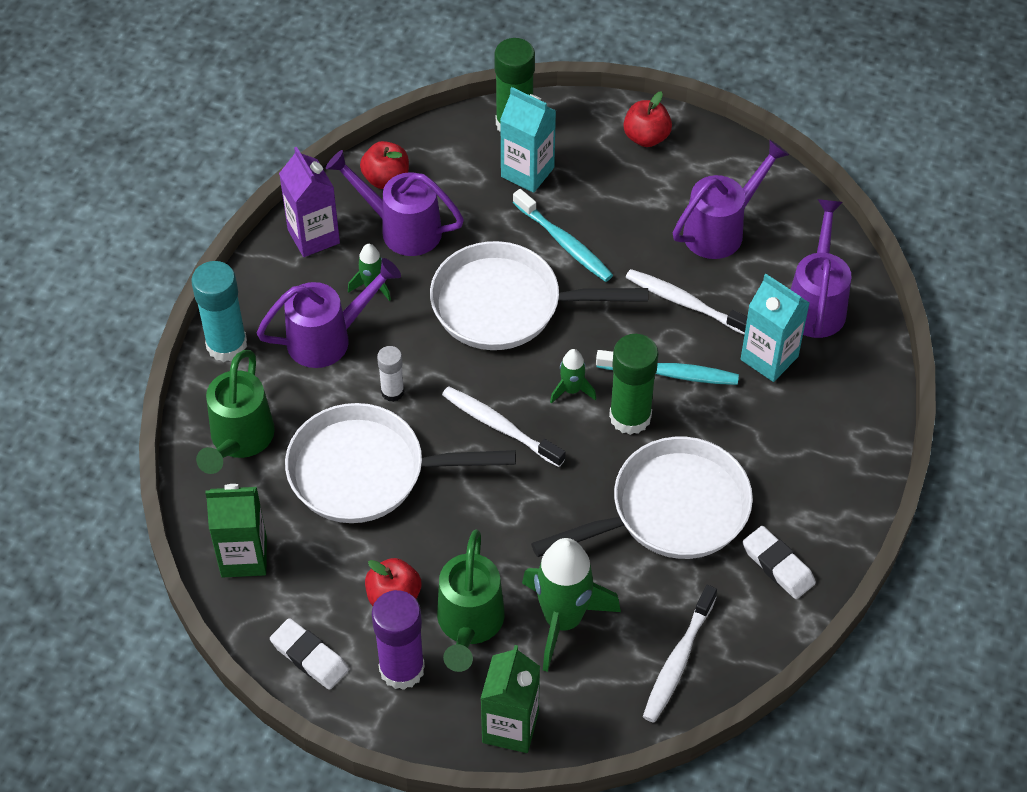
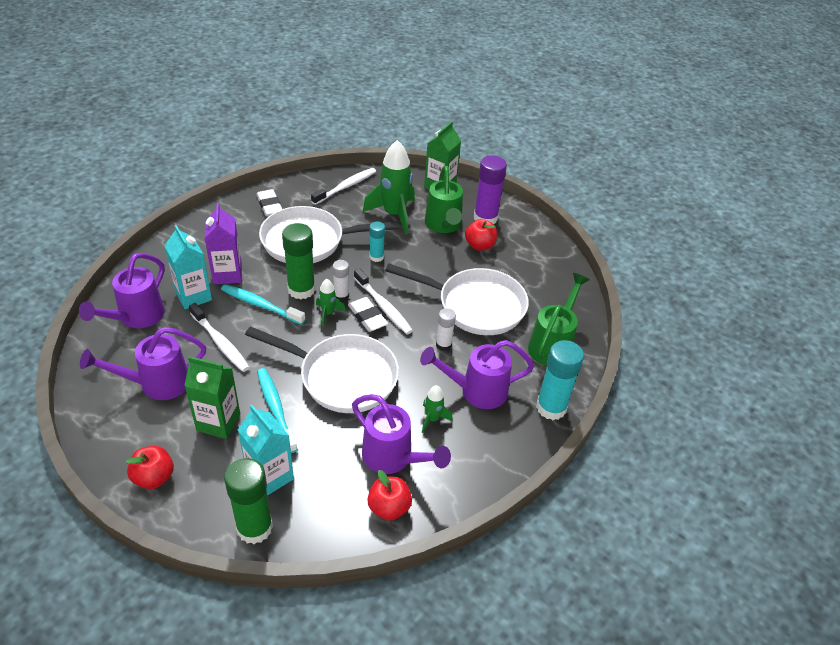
camera: 165 degrees left, 10 degrees down
green carton [205,484,267,578] -> green carton moved to [184,356,240,439]
white eraser [270,618,349,690] -> white eraser moved to [348,297,388,332]
purple carton [279,147,340,257] -> purple carton moved to [205,203,242,284]
green watering can [437,530,505,672] -> green watering can turned 150 degrees clockwise [425,165,463,233]
none -> white glue stick [332,260,349,301]
none -> turquoise glue stick [370,222,385,262]

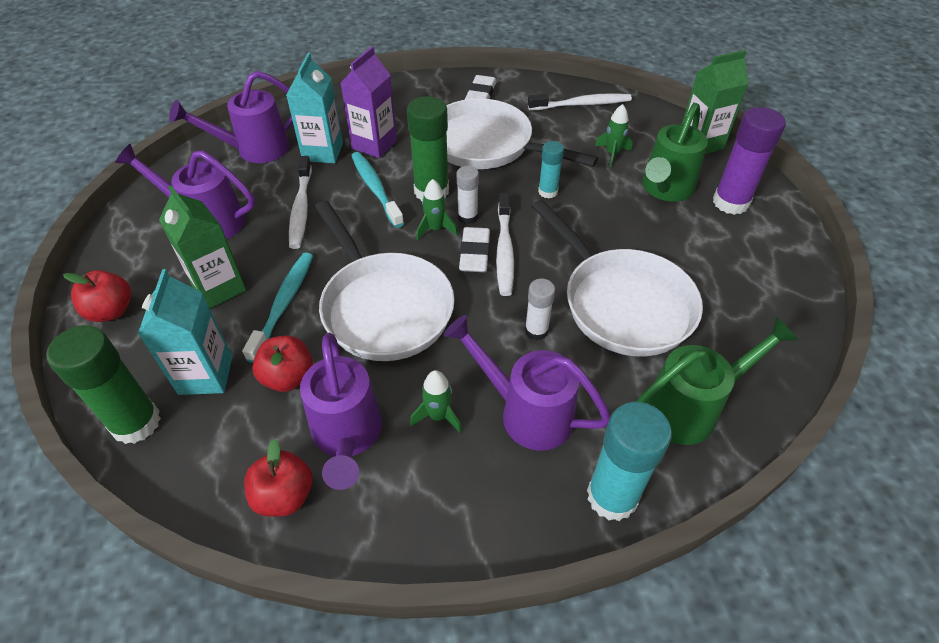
camera: 40 degrees right, 5 degrees up
green rocket [363,140,415,235] -> green rocket [595,104,633,167], size x0.48
red apple [465,219,497,251] -> red apple moved to [252,336,313,392]

